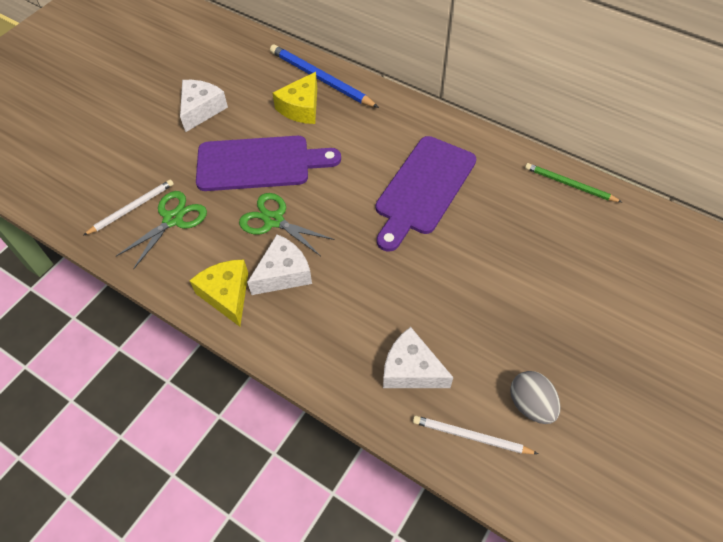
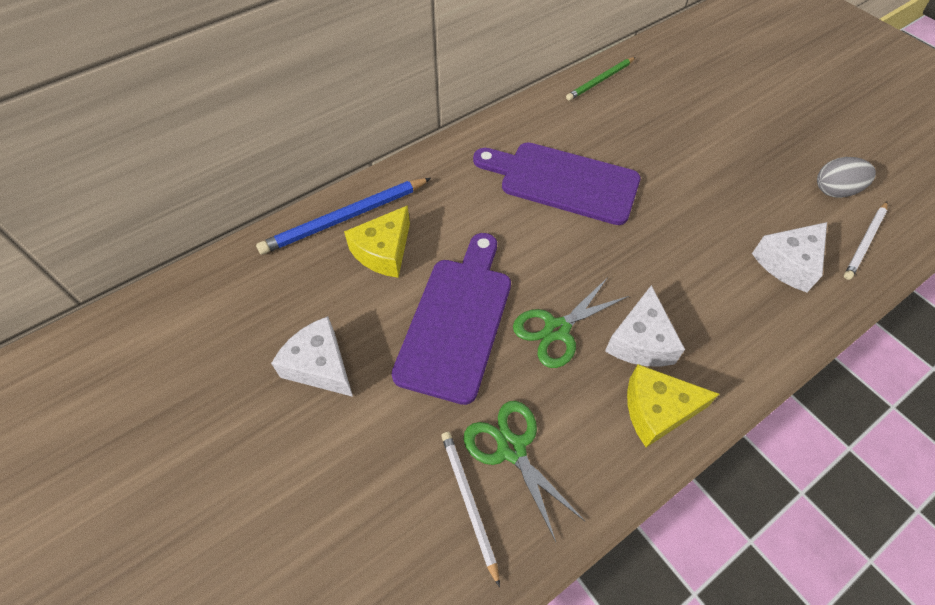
camera: 70 degrees left, 0 degrees up
white cheese [247,234,312,295] -> white cheese turned 150 degrees counterclockwise [605,285,685,367]
yellow cheese [272,72,317,124] -> yellow cheese turned 75 degrees clockwise [344,205,410,278]
purple cutting board [376,136,476,252] -> purple cutting board turned 150 degrees clockwise [473,142,641,225]

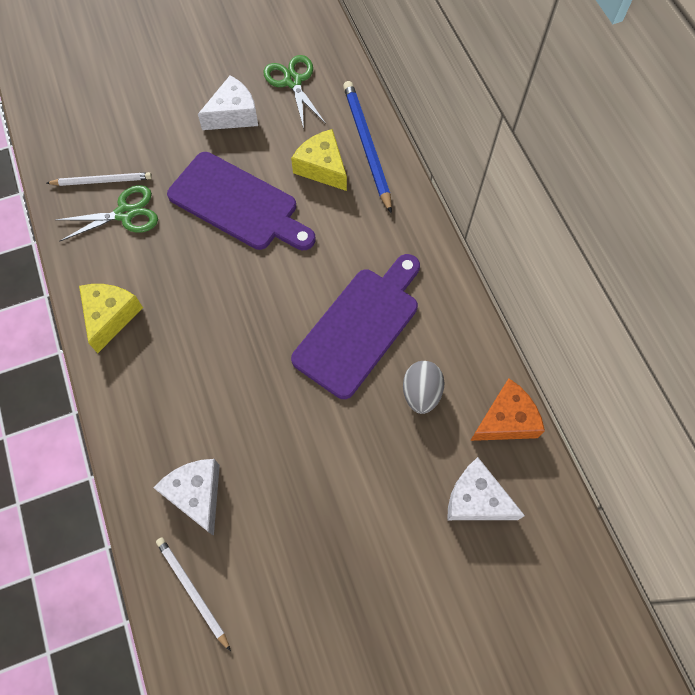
camera: 105 degrees right, 10 degrees up
green scissors [513,277,629,368] -> green scissors moved to [264,55,326,129]
green pencil [566,57,636,101] -> orange cheese [470,378,545,441]
white cheese [605,285,685,367] -> white cheese moved to [447,457,525,520]
grey egg [817,157,876,198] -> grey egg moved to [403,361,445,414]

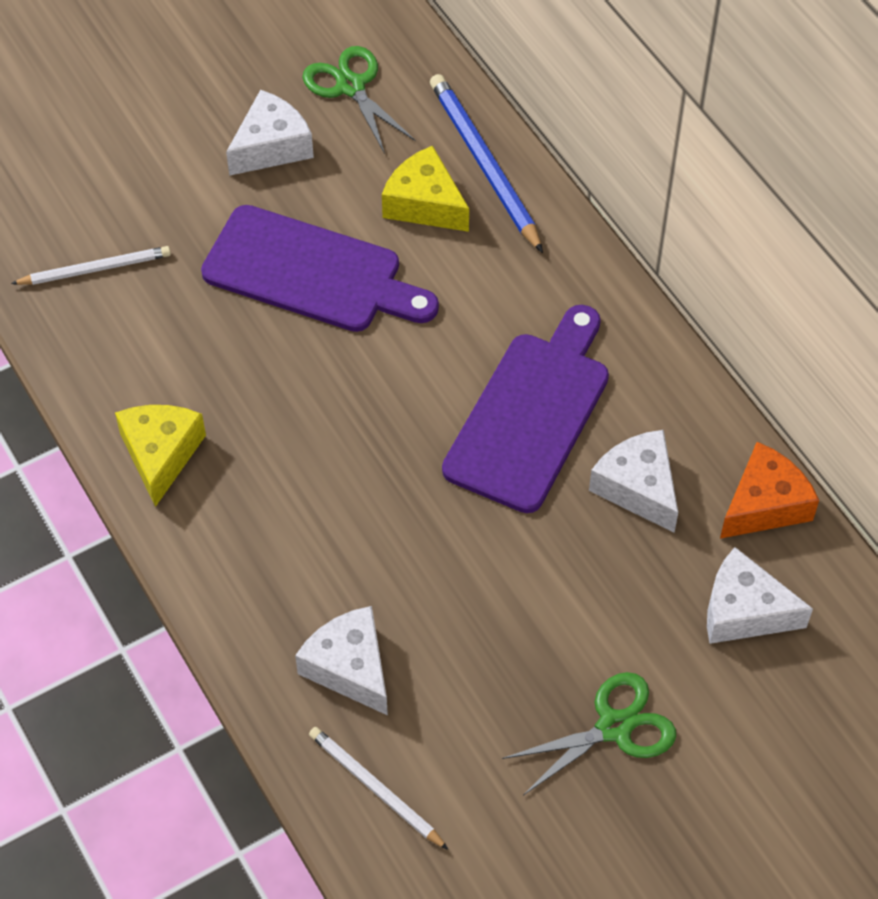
camera: 10 degrees left, 10 degrees down
green scissors [55,185,158,242] -> green scissors moved to [502,672,676,795]
grey egg [403,361,445,414] -> white cheese [589,430,678,533]

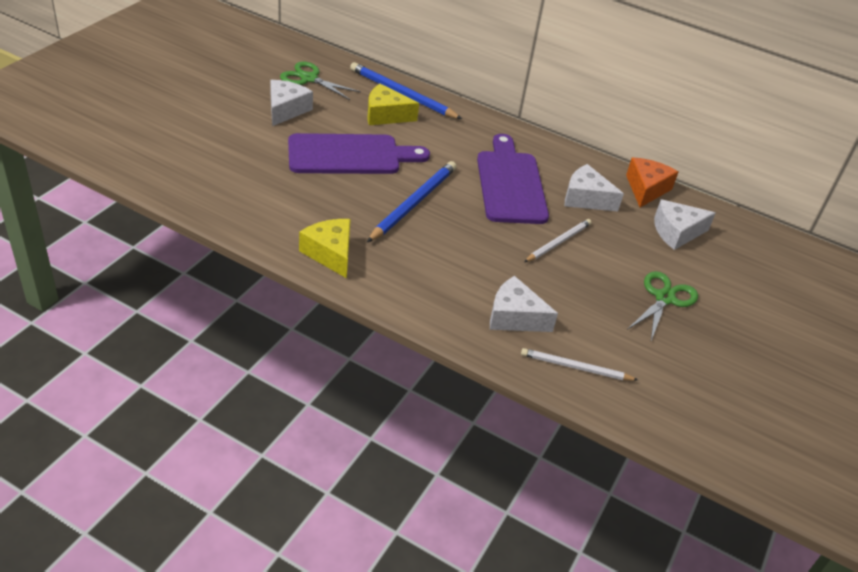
camera: 35 degrees left, 15 degrees down
white pencil [11,246,171,285] -> white pencil moved to [524,219,592,262]
none -> blue pencil [367,161,457,242]

